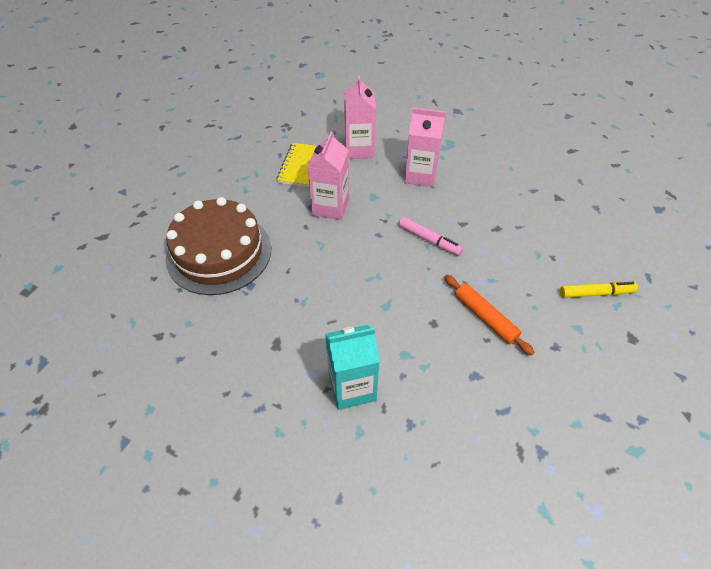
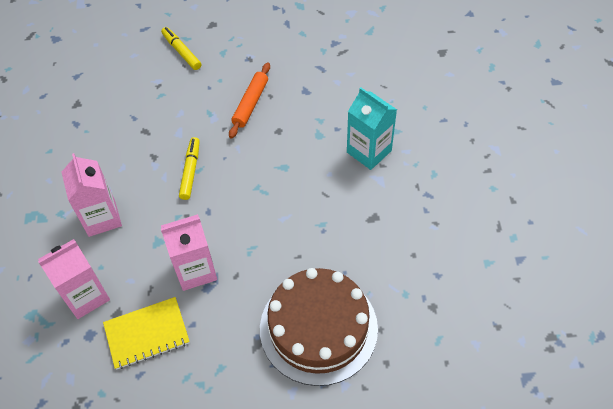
camera: 120 degrees left, 5 degrees up
pink marker [399,217,463,256] -> yellow marker [179,137,200,200]

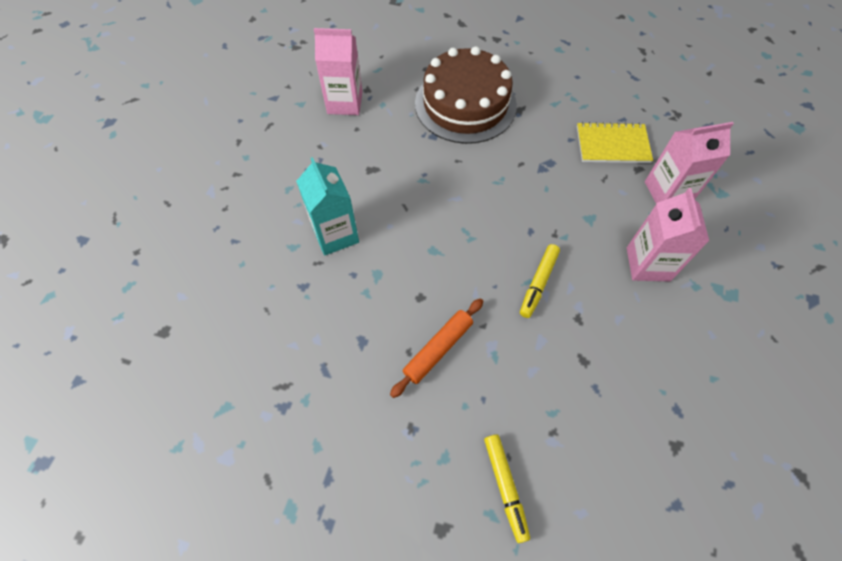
camera: 160 degrees left, 5 degrees up
pink carton [161,214,217,291] -> pink carton moved to [314,28,362,115]

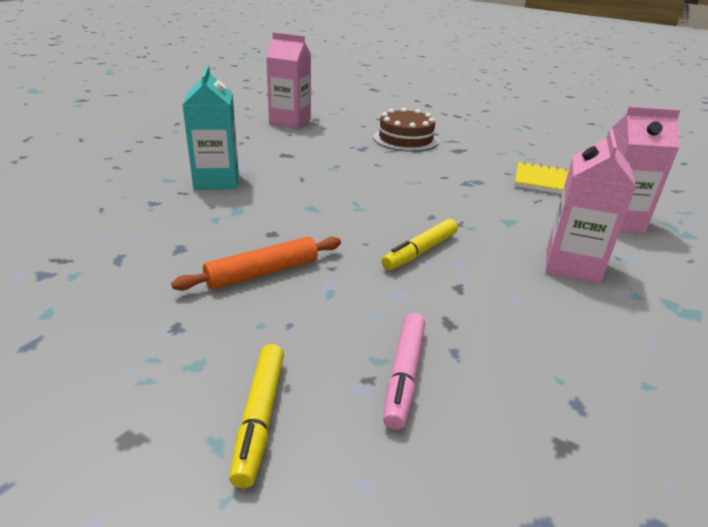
camera: 15 degrees right, 30 degrees down
brown cake [415,46,517,144] -> brown cake [373,108,439,152], size x0.62
none -> pink marker [383,313,425,430]

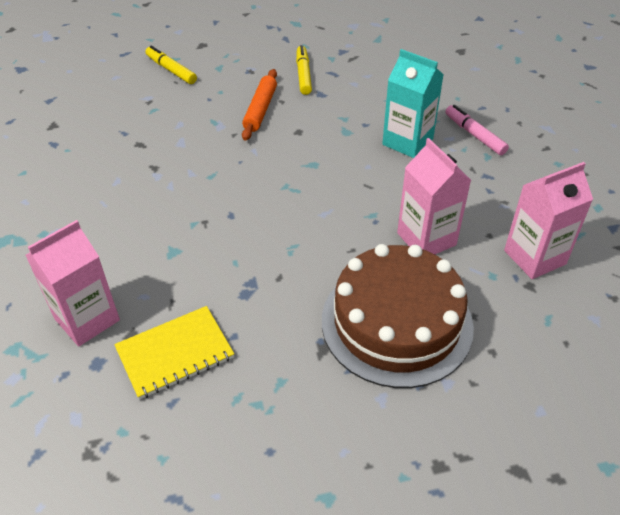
camera: 135 degrees right, 15 degrees up
brown cake [373,108,439,152] -> brown cake [322,244,474,388], size x1.61
yellow marker [382,219,458,270] -> yellow marker moved to [296,45,312,95]
pink marker [383,313,425,430] -> pink marker moved to [445,105,509,155]
pink carton [546,129,636,284] -> pink carton moved to [397,138,471,254]

